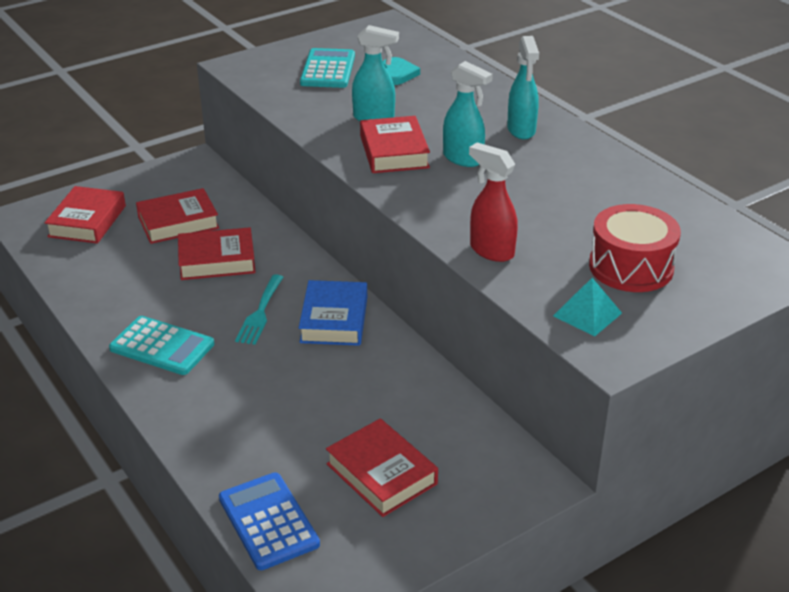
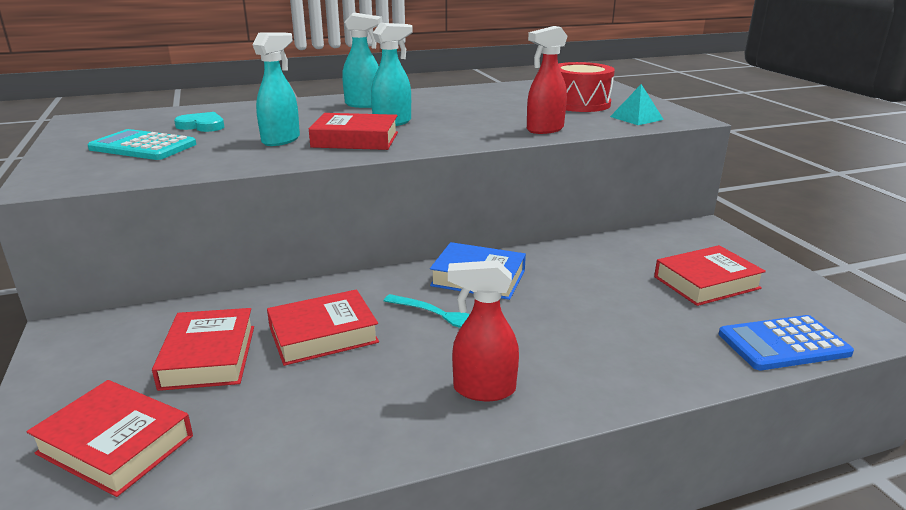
camera: 75 degrees left, 10 degrees down
turquoise calculator [109,316,215,375] -> red spray bottle [448,260,519,401]
red book [178,227,256,280] -> red book turned 60 degrees clockwise [267,289,379,366]

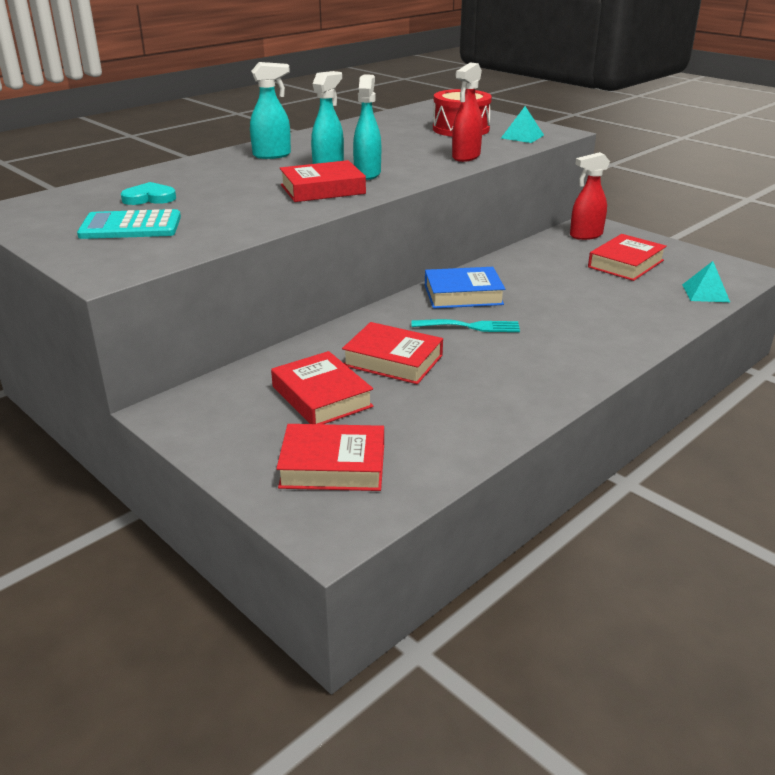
camera: 25 degrees left, 5 degrees up
turquoise spray bottle [252,32,300,146] -> turquoise spray bottle moved to [353,75,381,180]
red book [267,289,379,366] -> red book turned 75 degrees clockwise [342,322,443,384]
red spray bottle [448,260,519,401] -> red spray bottle moved to [570,152,610,240]
blue calculator [719,315,854,370] -> turquoise pyramid [682,261,730,302]

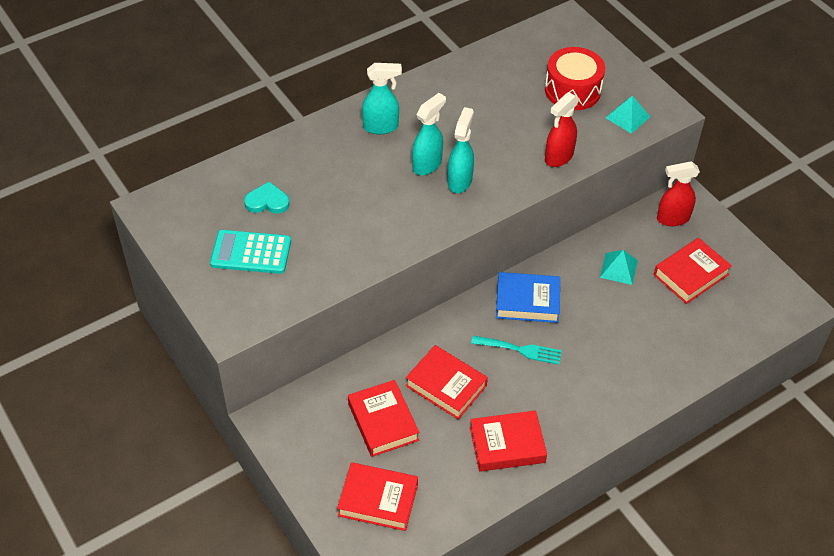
camera: 10 degrees right, 20 degrees up
red book [280,160,366,202] -> red book moved to [470,410,547,472]
turquoise pyramid [682,261,730,302] -> turquoise pyramid moved to [600,250,638,285]

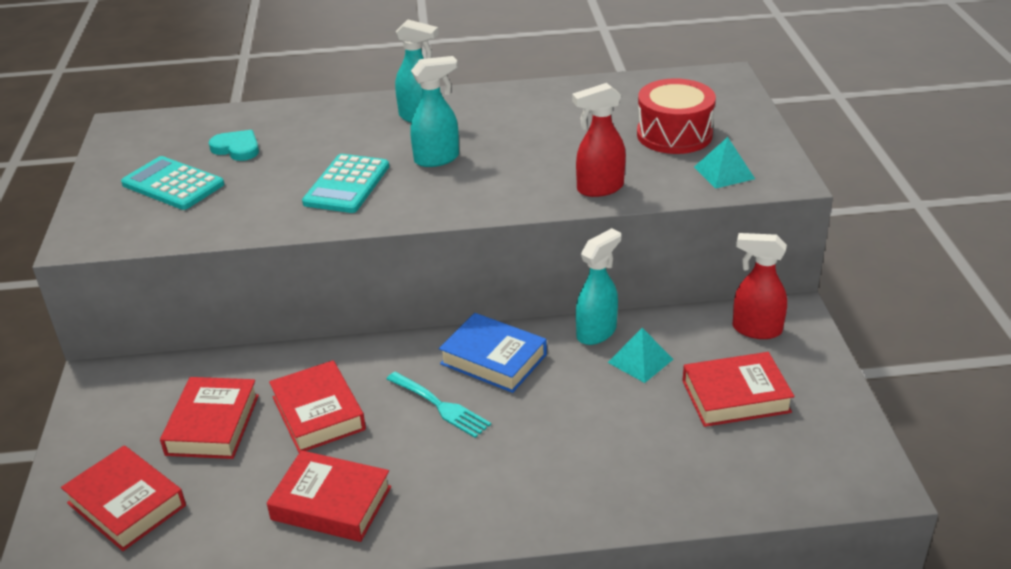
camera: 30 degrees right, 15 degrees down
turquoise spray bottle [447,107,474,193] -> turquoise spray bottle moved to [576,228,621,345]
none -> turquoise calculator [302,154,389,213]

